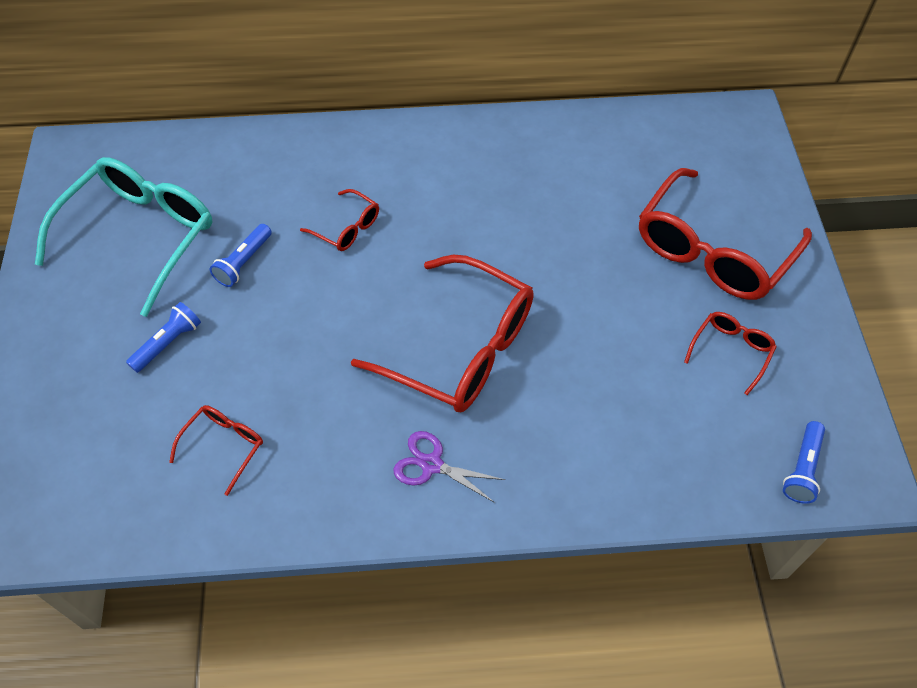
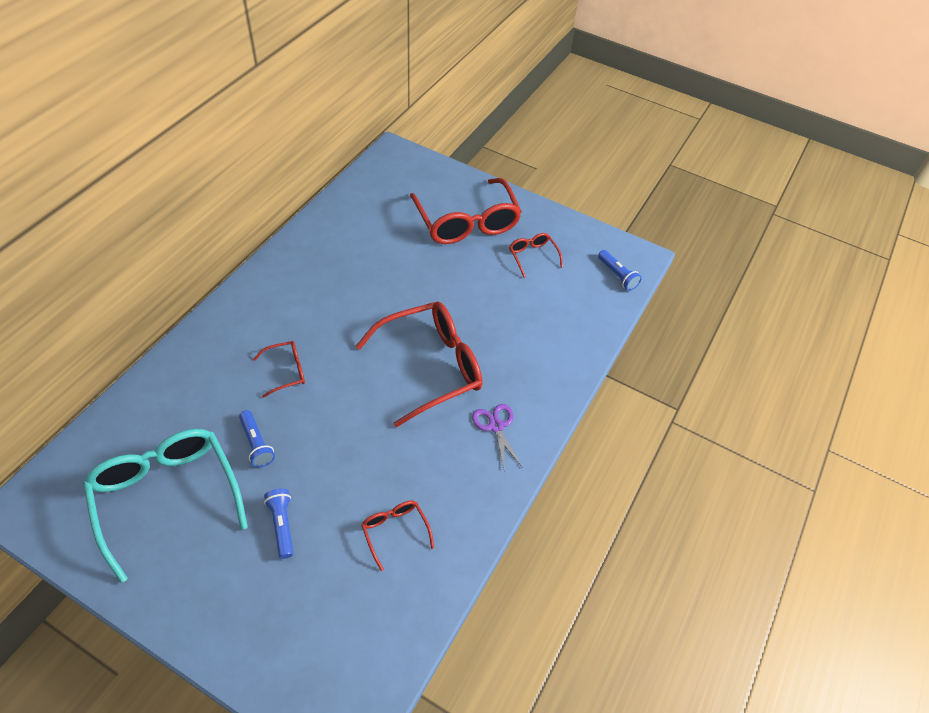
camera: 60 degrees left, 5 degrees down
purple scissors [394,431,505,503] -> purple scissors turned 105 degrees clockwise [472,404,523,472]

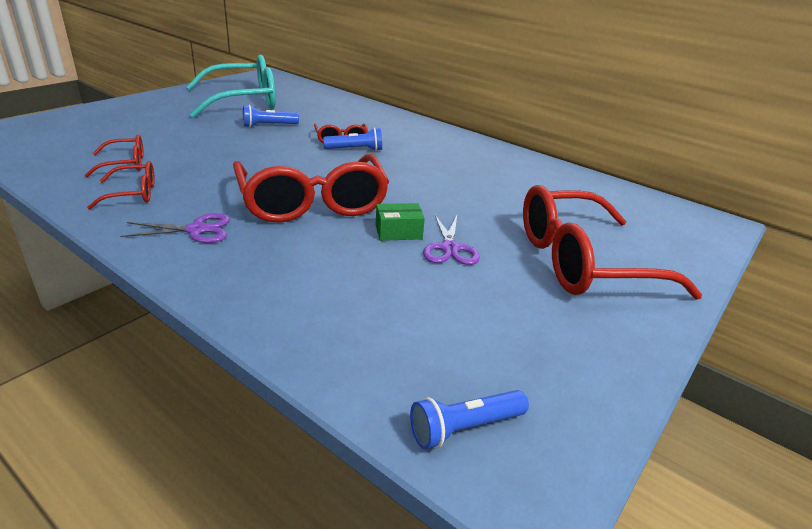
camera: 100 degrees right, 20 degrees down
blue flashlight [264,488,293,559] -> blue flashlight moved to [323,127,382,151]
red glasses [509,233,563,278] -> red glasses moved to [87,161,155,209]
none -> green box [376,203,425,241]
none -> purple scissors [423,215,480,265]

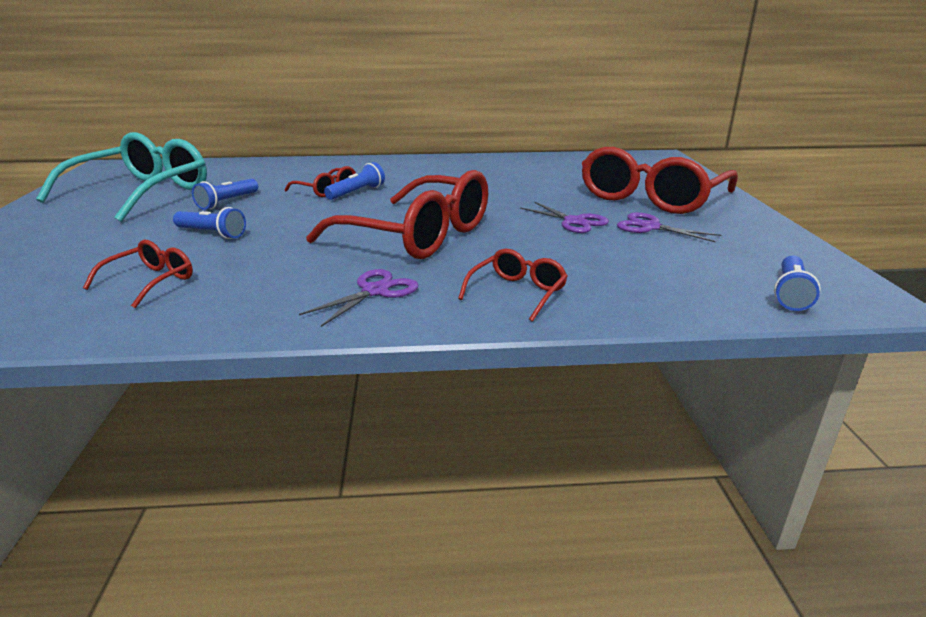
camera: 40 degrees left, 5 degrees down
red glasses [87,161,155,209] -> red glasses moved to [458,249,568,322]
green box [376,203,425,241] -> none
none -> blue flashlight [173,207,246,239]
none -> purple scissors [617,212,721,242]

